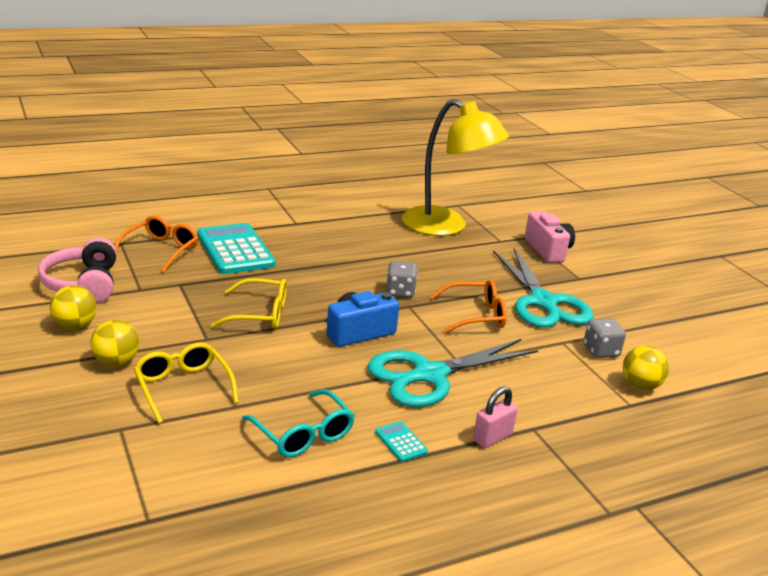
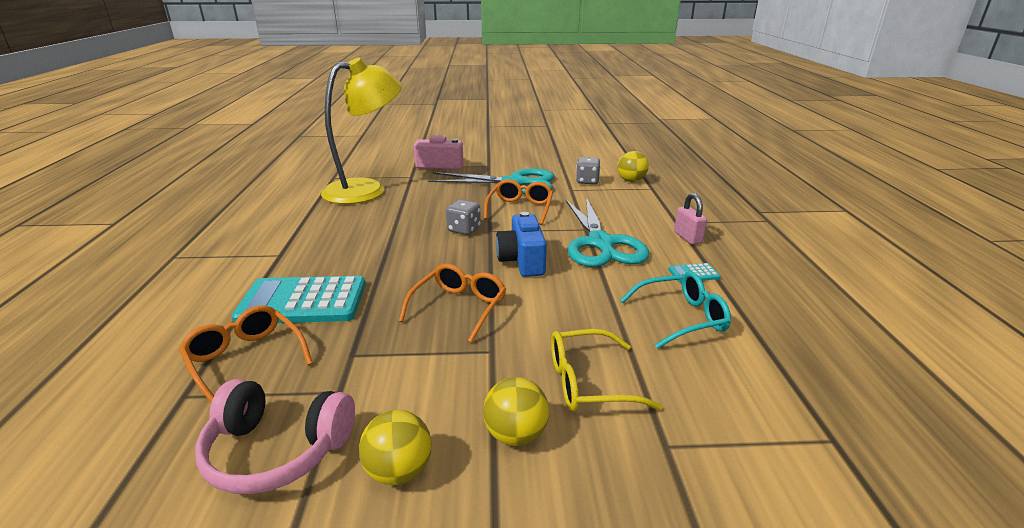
camera: 65 degrees left, 0 degrees up
yellow glasses [211,278,287,329] -> orange glasses [399,263,506,343]

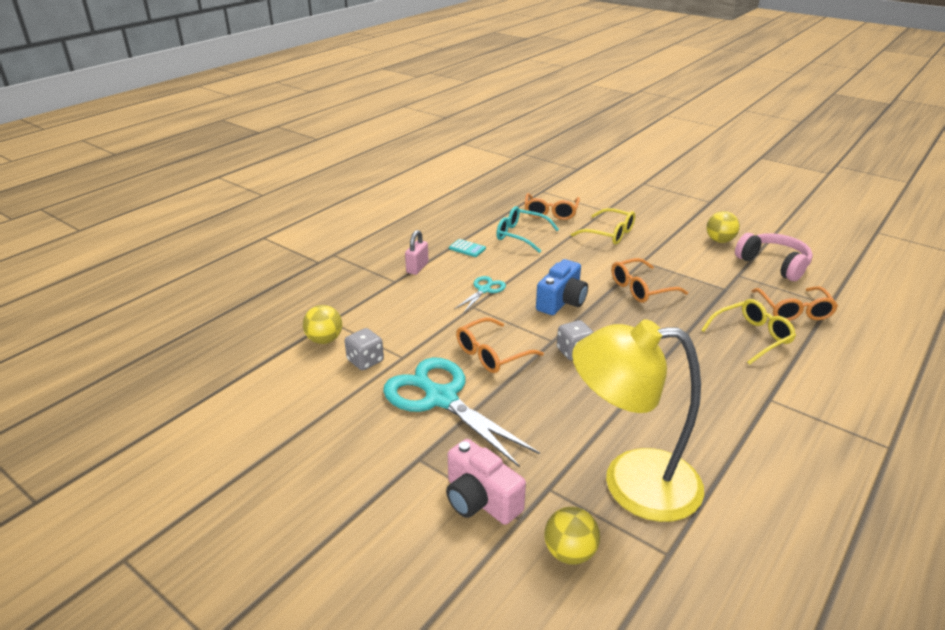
camera: 140 degrees left, 5 degrees up
turquoise calculator [232,276,365,323] -> yellow glasses [701,299,796,365]
yellow ball [483,377,549,446] -> yellow ball moved to [544,507,600,565]
turquoise scissors [566,197,649,267] -> turquoise scissors [455,276,506,313], size x0.48
none -> orange glasses [524,193,580,220]

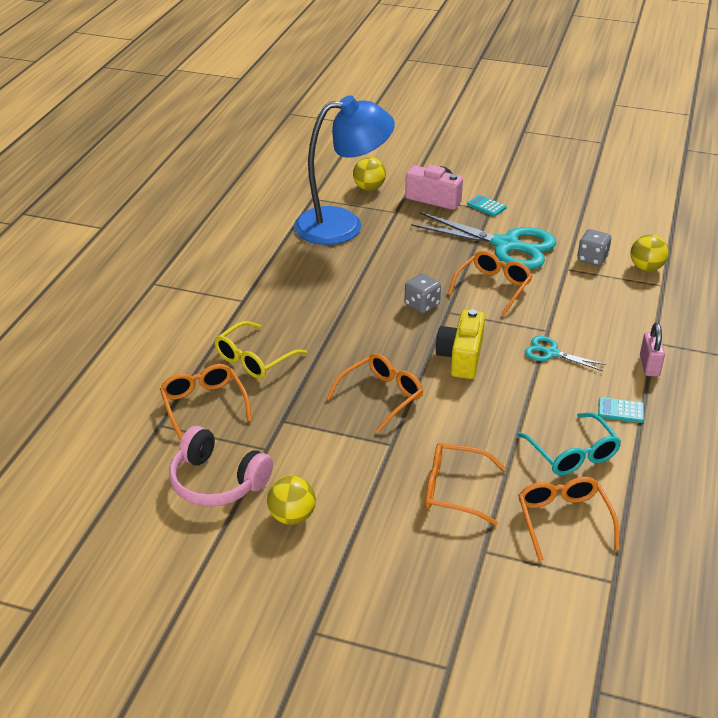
camera: 160 degrees right, 5 degrees up
turquoise scissors [455,276,506,313] -> turquoise scissors turned 105 degrees clockwise [525,336,606,371]
turquoise glasses [496,206,559,253] -> turquoise glasses turned 60 degrees clockwise [517,412,621,475]
blue camera [536,259,588,315] -> yellow camera [436,309,485,379]
yellow glasses [571,208,635,245] -> orange glasses [425,443,506,526]
yellow lamp [572,319,704,522] -> blue lamp [294,95,395,245]
none -> turquoise calculator [467,195,507,216]

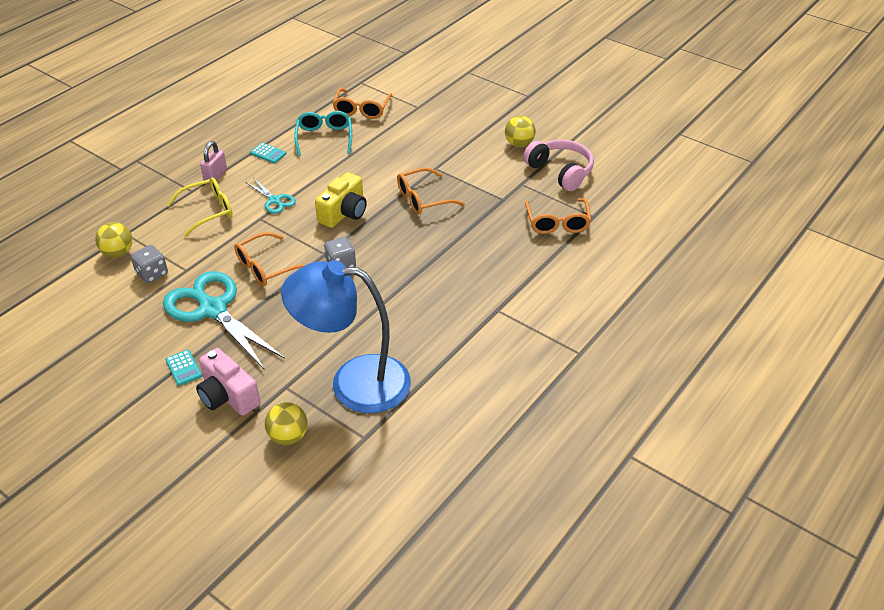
camera: 160 degrees left, 5 degrees up
yellow glasses [214,321,307,379] -> yellow glasses moved to [167,177,233,237]
orange glasses [425,443,506,526] -> none

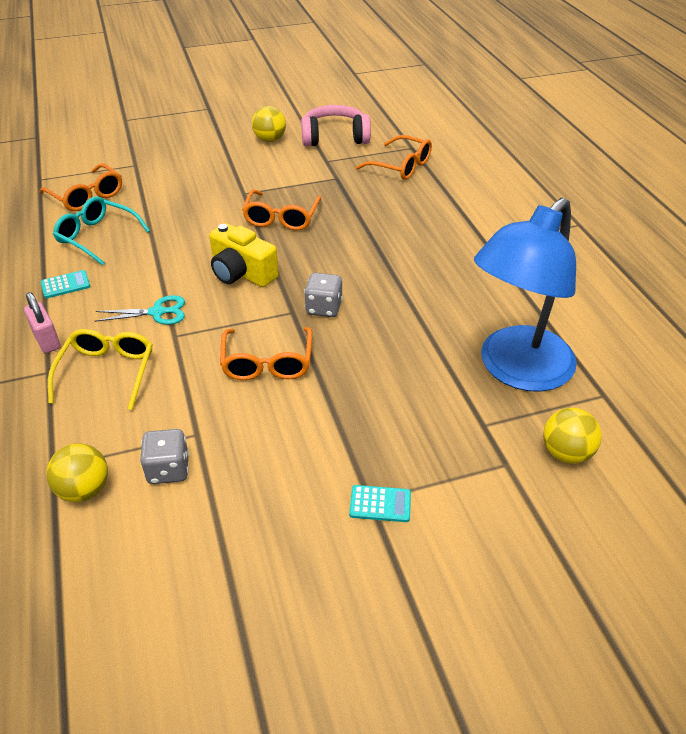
camera: 55 degrees left, 0 degrees up
turquoise scissors [163,271,285,369] -> none
pink camera [196,348,260,416] -> none
yellow camera [315,172,367,228] -> yellow camera turned 150 degrees clockwise [209,223,278,287]

